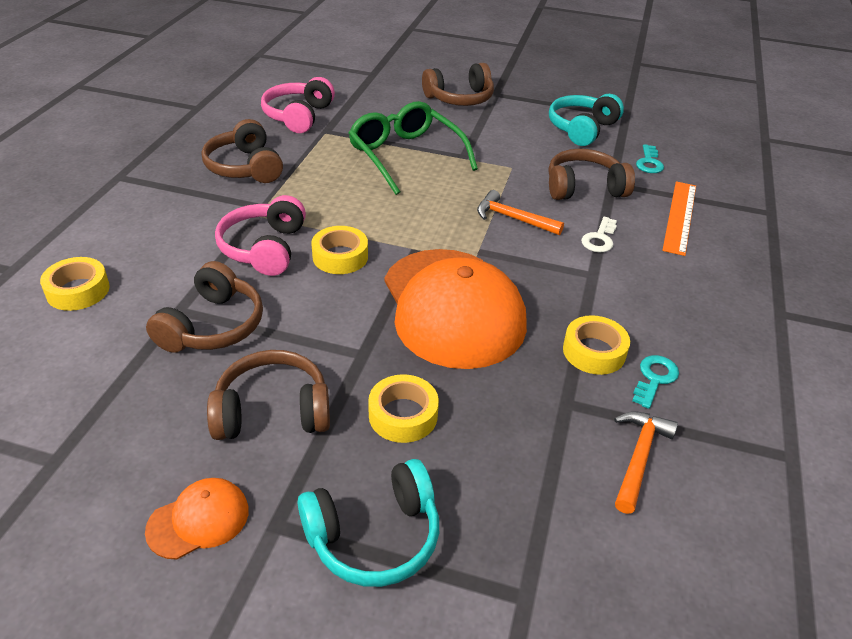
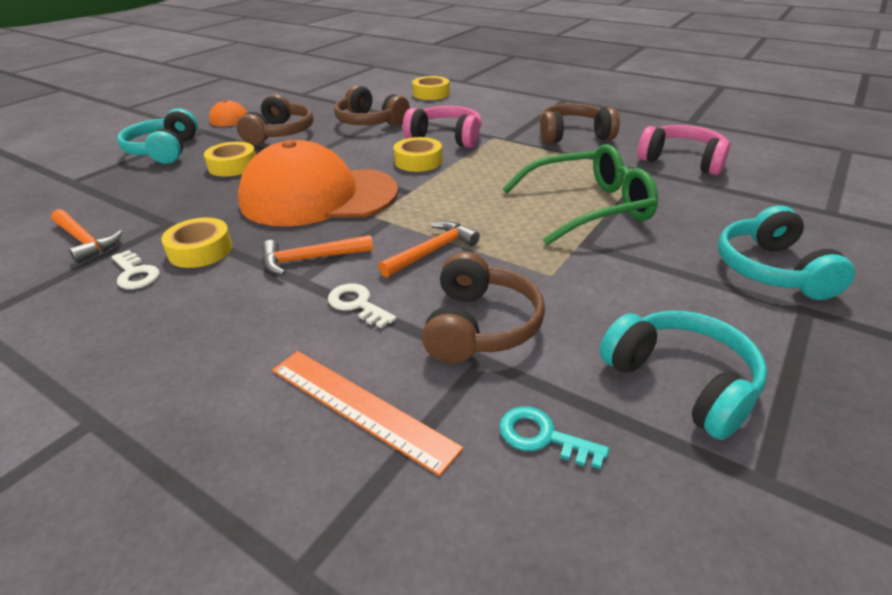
camera: 110 degrees right, 5 degrees down
brown headphones [422,63,494,106] -> turquoise headphones [718,205,855,300]
turquoise key [632,355,679,409] -> white key [112,250,160,289]
none -> orange hammer [262,235,373,275]

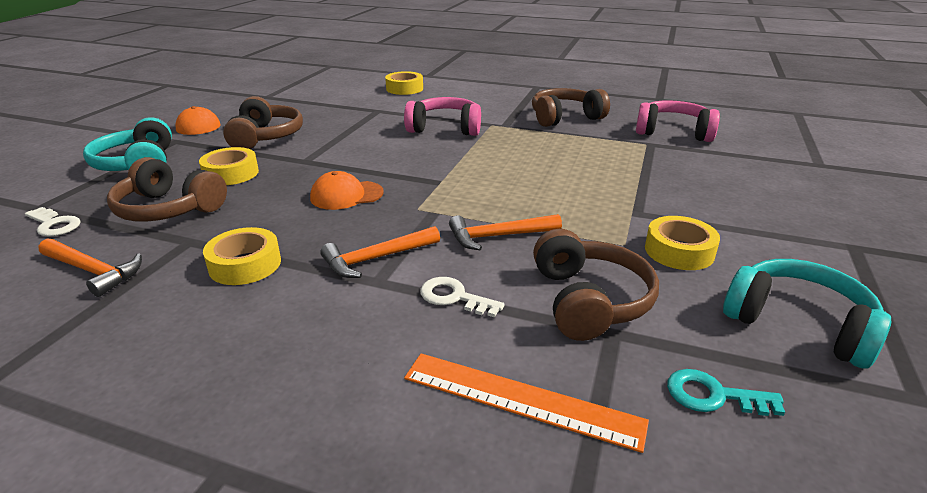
camera: 15 degrees left, 5 degrees down
white key [112,250,160,289] -> white key moved to [25,207,81,237]
orange cap [238,140,398,227] -> orange cap [310,171,384,210], size x0.43
brown headphones [334,85,410,126] -> brown headphones moved to [107,157,227,222]
orange hammer [378,221,480,277] -> orange hammer turned 135 degrees counterclockwise [449,214,562,250]
yellow tape [394,137,442,172] -> yellow tape moved to [645,216,720,270]
green glasses [503,144,658,245] -> none
turquoise headphones [718,205,855,300] -> none

